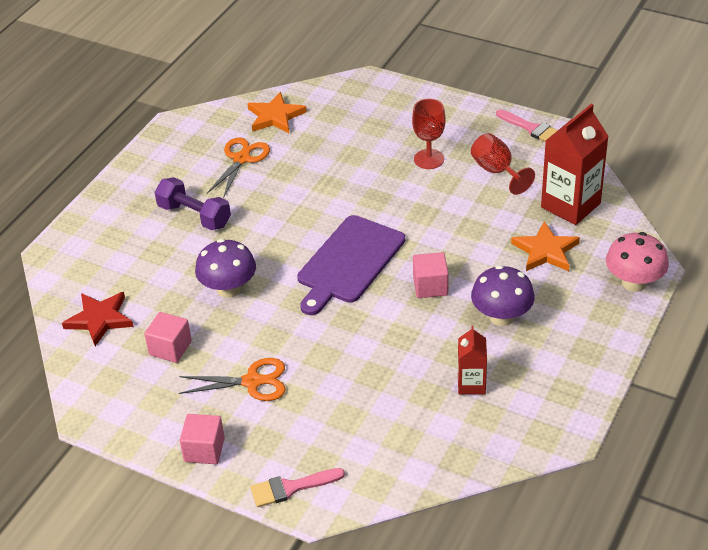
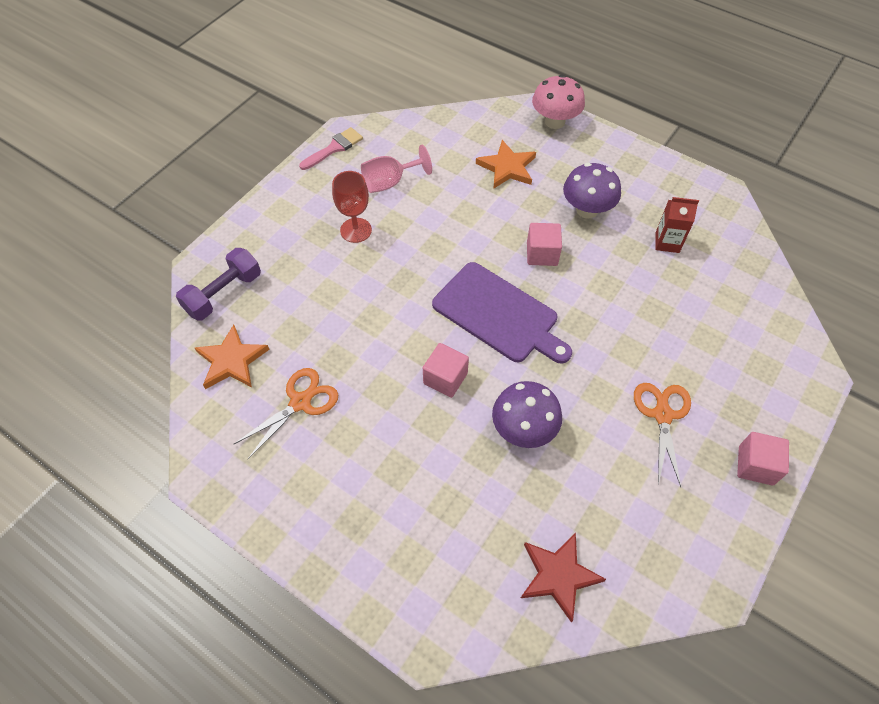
camera: 85 degrees left, 15 degrees up
pink cube [144,312,192,363] -> pink cube moved to [423,343,469,398]
purple dumbbell [155,177,231,230] -> purple dumbbell moved to [176,248,261,321]
orange scissors [207,137,270,198] -> orange scissors turned 105 degrees clockwise [234,368,338,459]
pink brush [250,468,345,507] -> none
red goblet [471,133,535,195] -> pink goblet [361,145,432,193]
red carton [541,104,609,225] -> none

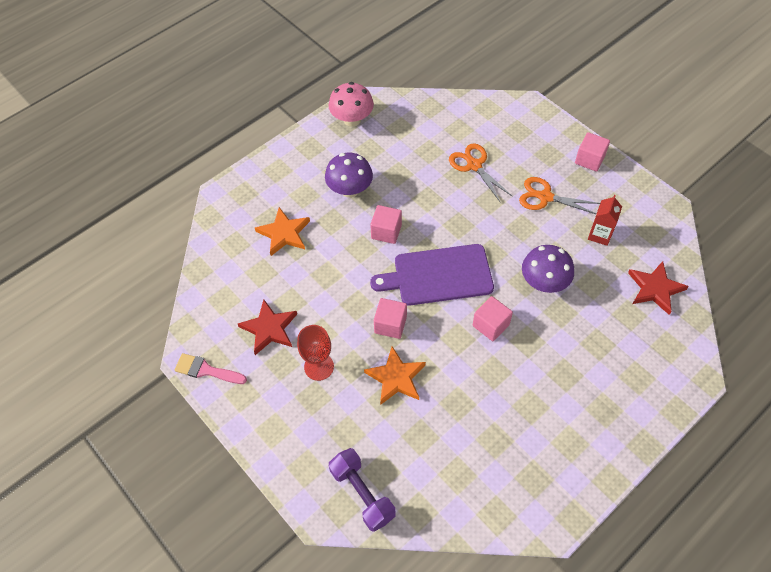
camera: 75 degrees left, 0 degrees up
orange star [195,325,270,389] -> orange star moved to [364,346,426,405]
orange scissors [234,368,338,459] -> orange scissors moved to [449,143,513,203]
pink brush [299,127,363,170] -> pink brush turned 45 degrees counterclockwise [174,353,247,384]
pink goblet [361,145,432,193] -> red star [238,299,297,355]
purple cutting board [432,262,572,364] -> purple cutting board turned 150 degrees counterclockwise [370,244,494,305]
pink mushroom [532,75,585,129] -> pink mushroom moved to [329,82,374,127]
red carton [655,197,699,253] -> red carton moved to [588,195,622,246]
none -> pink cube [374,298,407,339]

